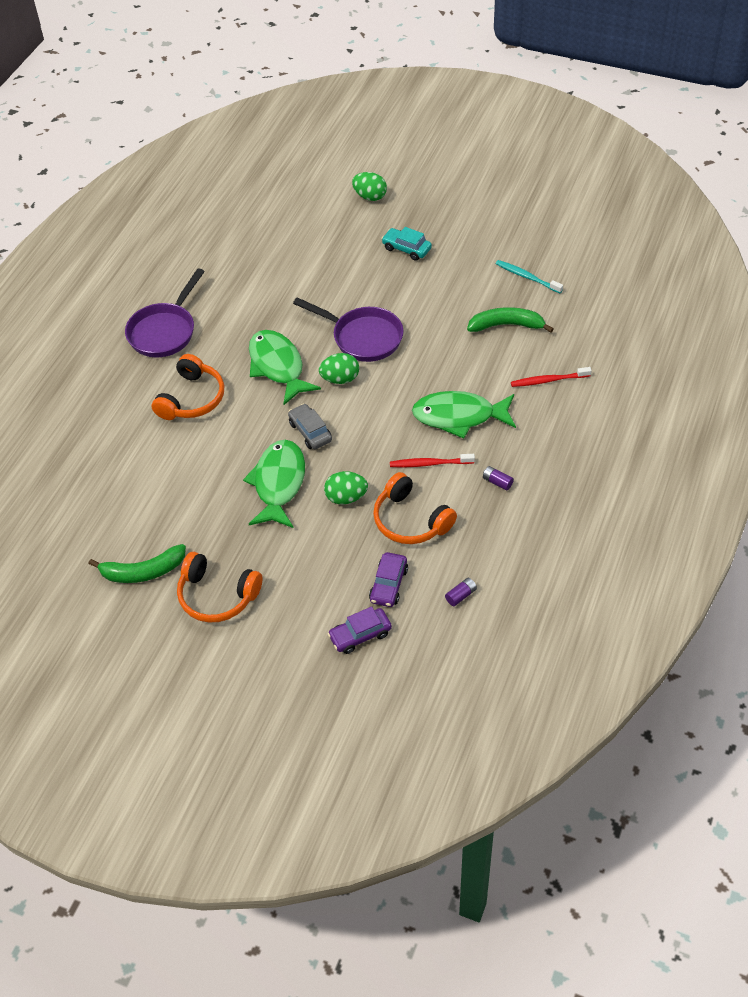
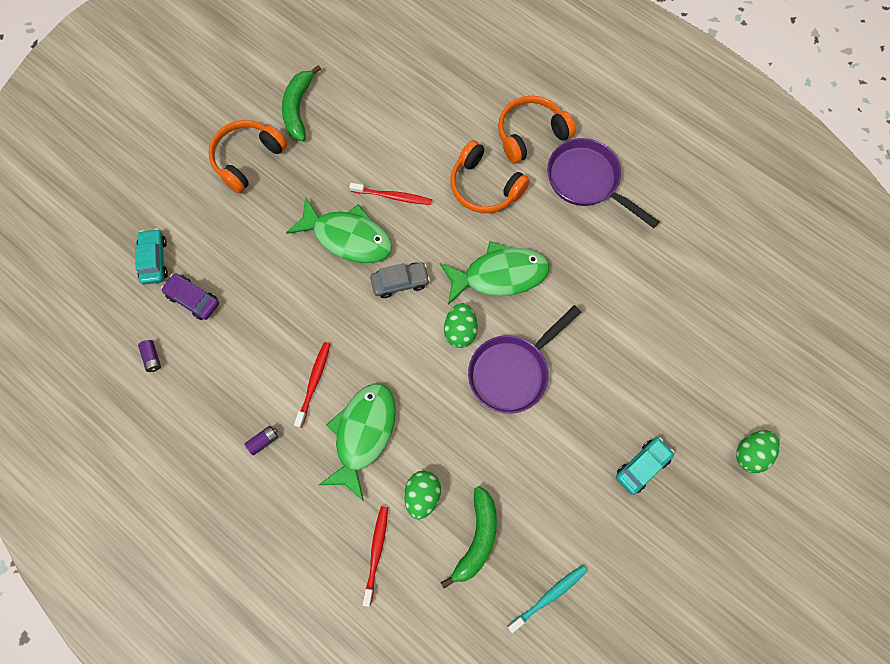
camera: 105 degrees right, 20 degrees up
green egg [324,471,368,505] -> green egg moved to [404,470,441,519]
purple car [328,606,392,654] -> turquoise car [135,229,168,285]
orange headphones [373,472,457,544] -> orange headphones moved to [498,96,576,164]
none -> red toothbrush [349,183,432,205]

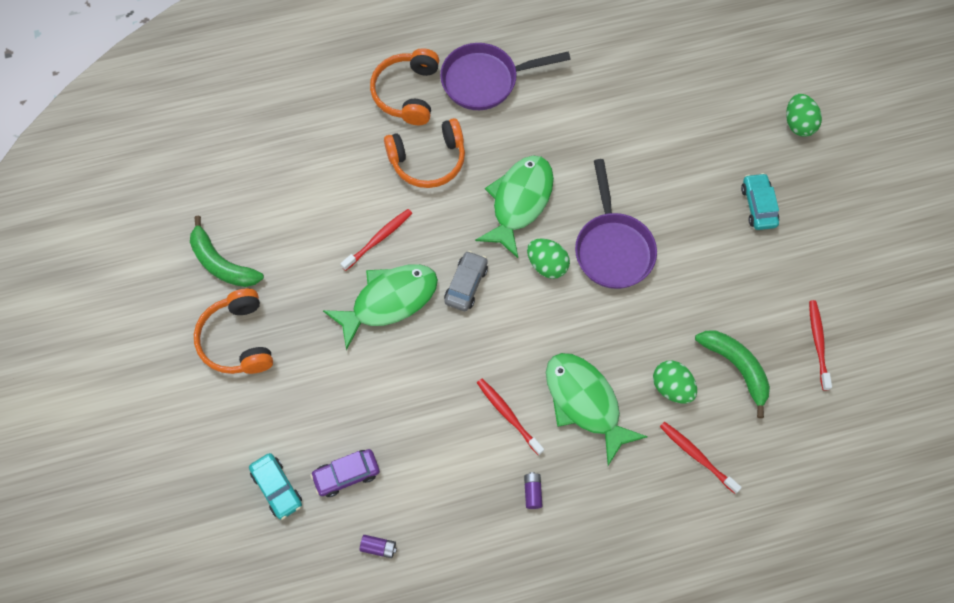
camera: 55 degrees left, 5 degrees down
turquoise car [135,229,168,285] -> turquoise car turned 150 degrees counterclockwise [249,453,302,520]
turquoise toothbrush [508,565,587,633] -> red toothbrush [809,300,832,391]

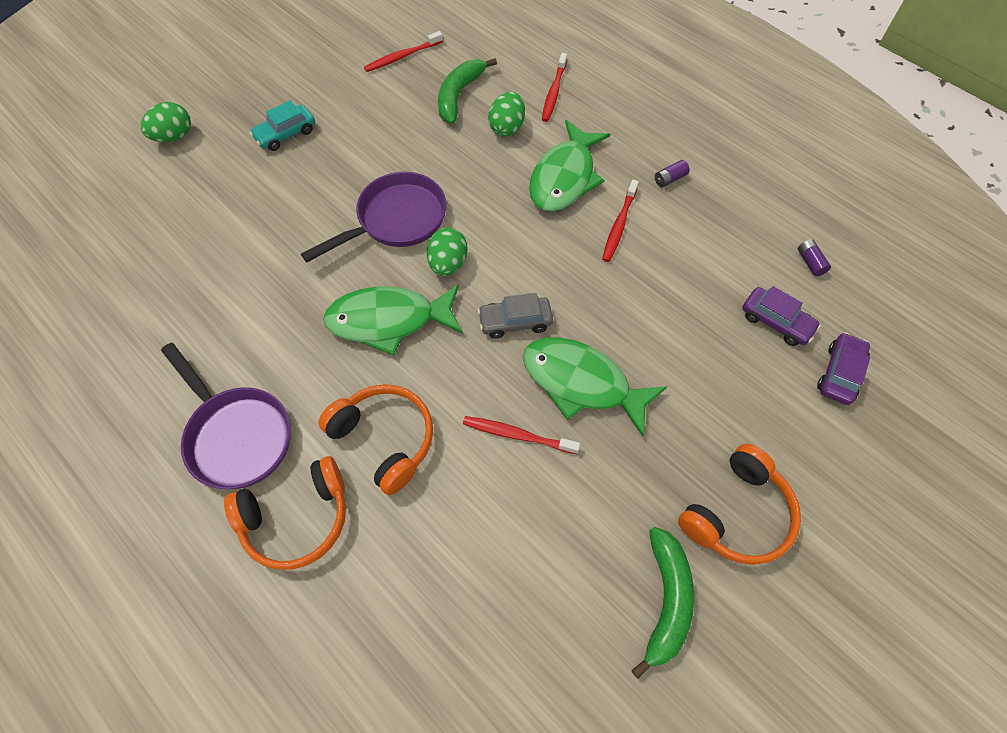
camera: 120 degrees left, 5 degrees down
turquoise car [249,453,302,520] -> purple car [817,332,870,405]

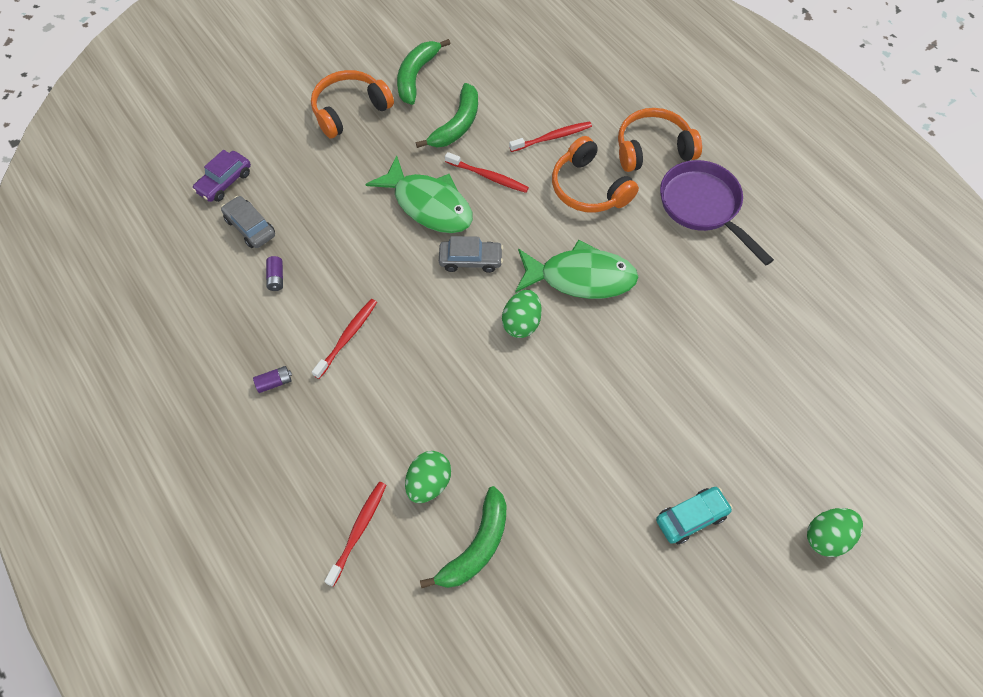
camera: 170 degrees left, 0 degrees up
purple pan [301,172,447,262] -> none
red toothbrush [364,31,443,72] -> red toothbrush moved to [509,121,592,152]
green fish [529,120,610,212] -> none
purple car [743,286,821,346] -> grey car [221,196,275,248]
purple battery [798,239,831,276] -> purple battery moved to [266,256,283,291]
none -> green banana [416,83,478,148]

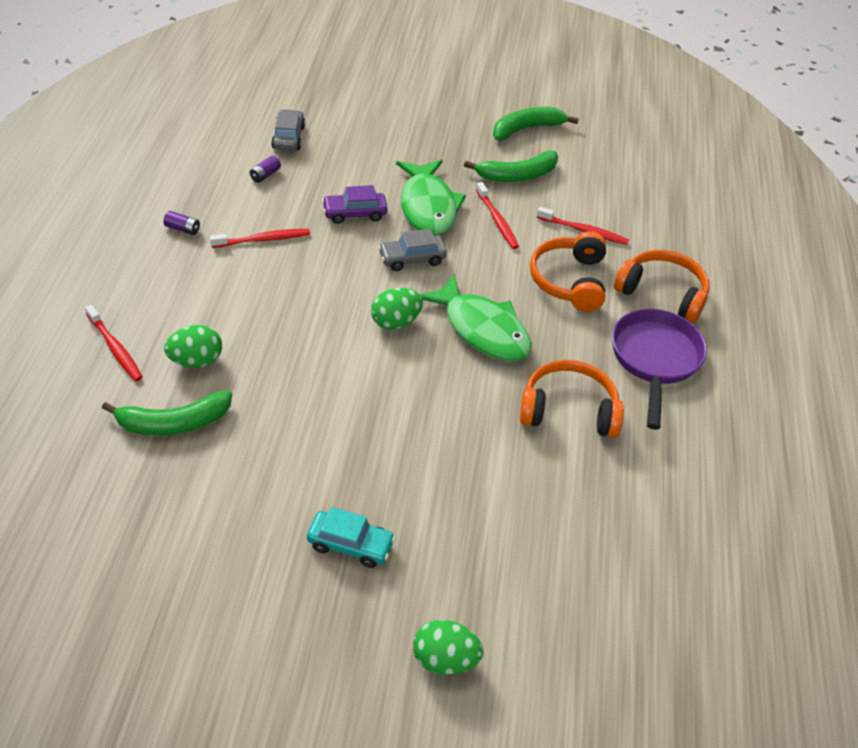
camera: 40 degrees right, 15 degrees down
purple car [192,150,251,202] -> purple car moved to [322,185,388,224]
orange headphones [311,70,394,139] -> orange headphones moved to [520,360,624,438]
red toothbrush [324,482,386,587] -> red toothbrush turned 75 degrees clockwise [85,304,143,381]
grey car [439,236,503,273] -> grey car turned 120 degrees clockwise [378,229,447,271]

